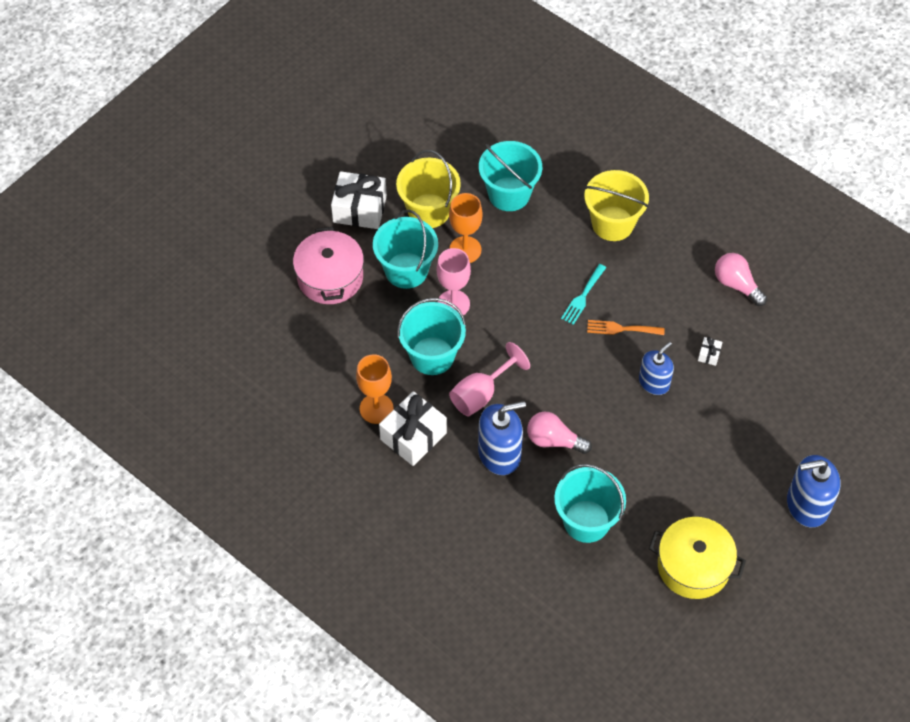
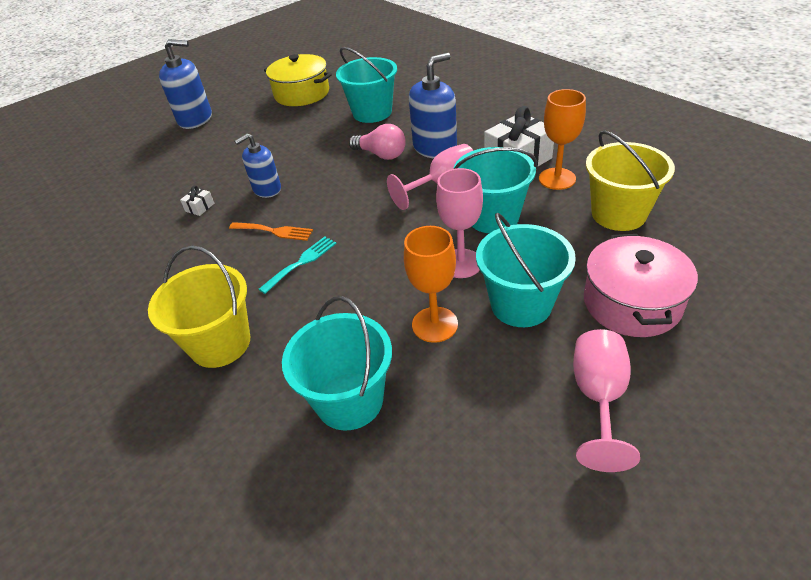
camera: 165 degrees left, 15 degrees down
white gift [331,171,387,229] -> pink goblet [573,329,640,472]
yellow bucket [396,150,461,228] -> yellow bucket moved to [586,131,675,231]
blue soap dispenser [478,401,526,475] -> blue soap dispenser turned 150 degrees clockwise [409,53,457,158]
pink light bulb [715,253,767,306] -> none

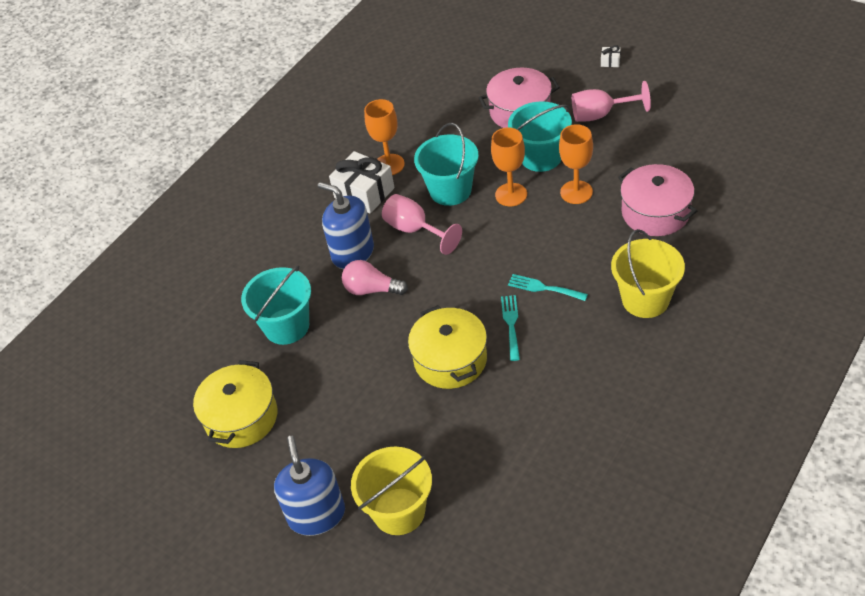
camera: 105 degrees left, 5 degrees up
white gift [180,185,214,216] -> white gift moved to [601,45,621,67]
orange fork [229,222,313,241] -> turquoise fork [501,295,520,361]
blue soap dispenser [234,133,281,198] -> yellow pot [408,305,487,389]
turquoise bucket [282,296,392,431] -> pink pot [618,164,697,236]
pink light bulb [349,124,406,160] -> pink light bulb turned 90 degrees counterclockwise [342,260,408,295]
pink goblet [436,168,483,278] -> orange goblet [491,128,527,206]
yellow bucket [586,131,675,231] -> yellow bucket moved to [351,447,432,535]

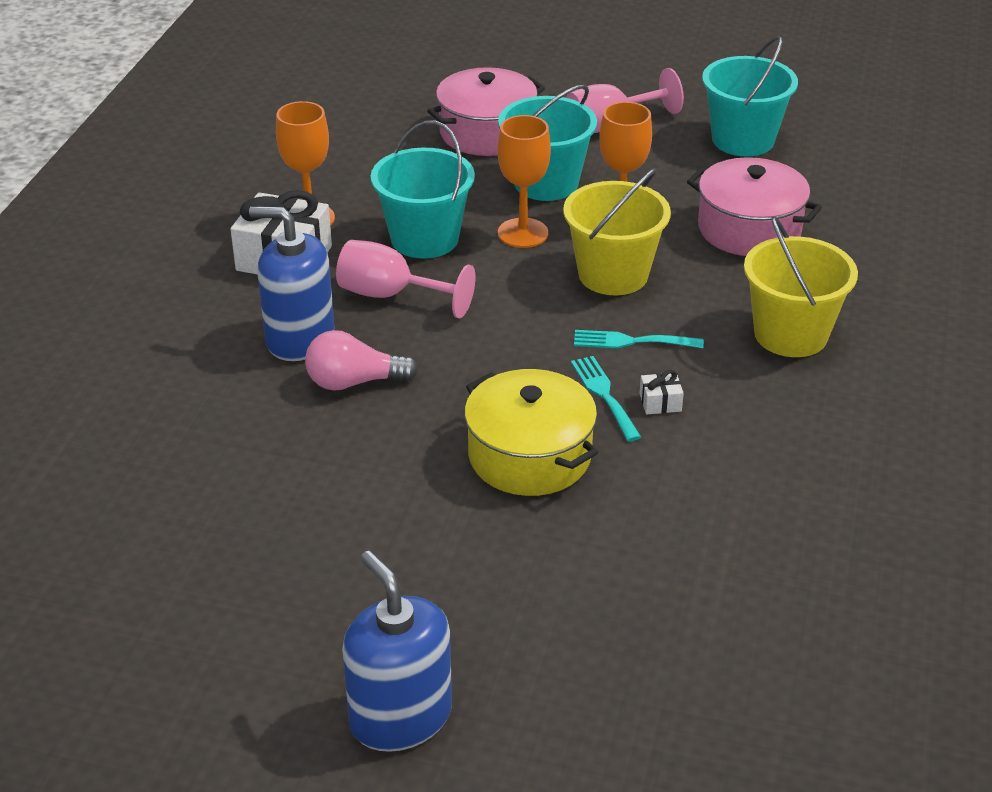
camera: 25 degrees left, 10 degrees down
yellow pot [193,360,277,448] -> none
turquoise bucket [241,265,311,345] -> turquoise bucket moved to [702,36,798,157]
yellow bucket [351,447,432,535] -> yellow bucket moved to [563,168,671,295]
white gift [601,45,621,67] -> white gift moved to [639,370,684,415]

